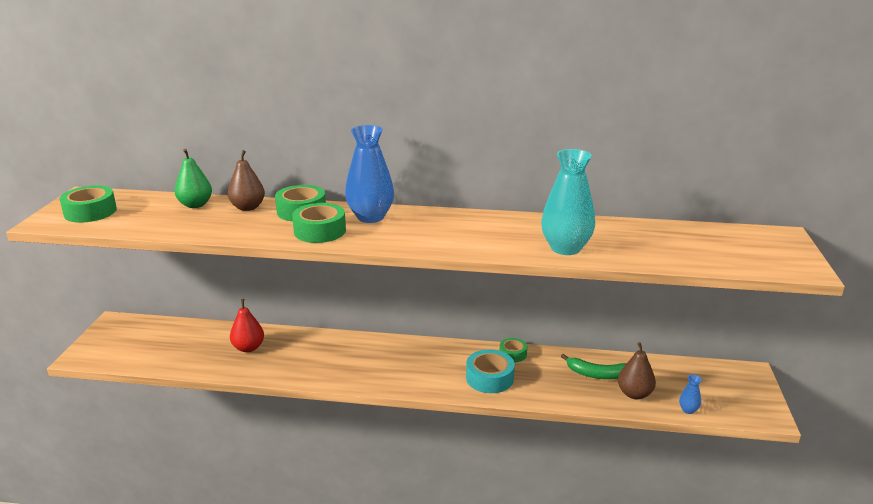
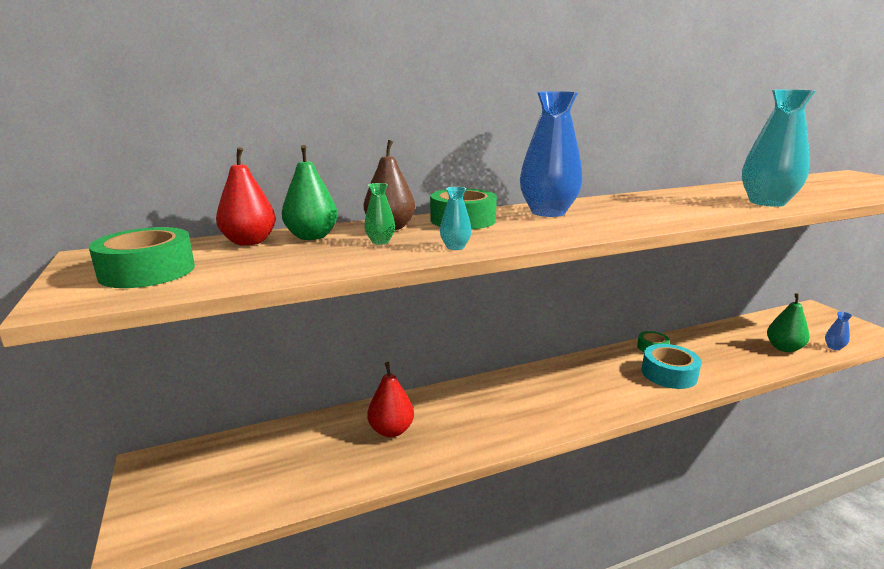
camera: 30 degrees left, 5 degrees down
green tape [292,203,346,243] -> none
green banana [561,354,627,379] -> none
brown pear [618,342,656,399] -> green pear [767,293,810,352]
none -> red pear [216,147,276,246]
none -> green vase [364,183,395,245]
none -> turquoise vase [440,187,471,250]

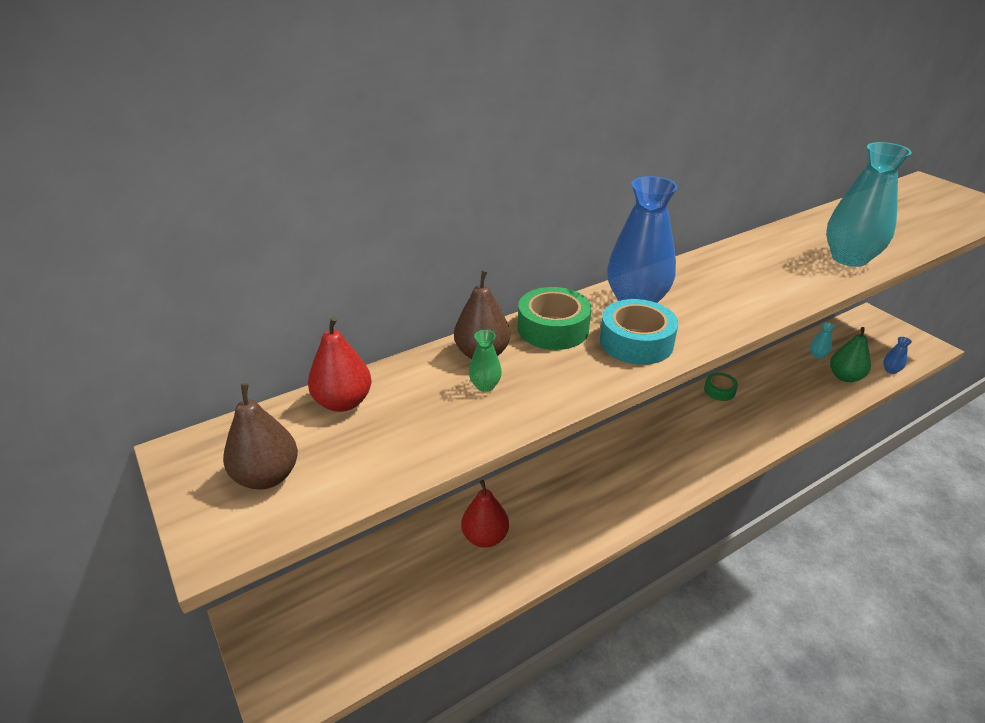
camera: 10 degrees left, 15 degrees up
green tape [89,227,195,288] -> brown pear [223,383,298,490]
green pear [282,145,338,240] -> none
turquoise vase [440,187,471,250] -> turquoise vase moved to [810,322,835,359]
turquoise tape [641,344,702,389] -> turquoise tape moved to [600,299,678,365]

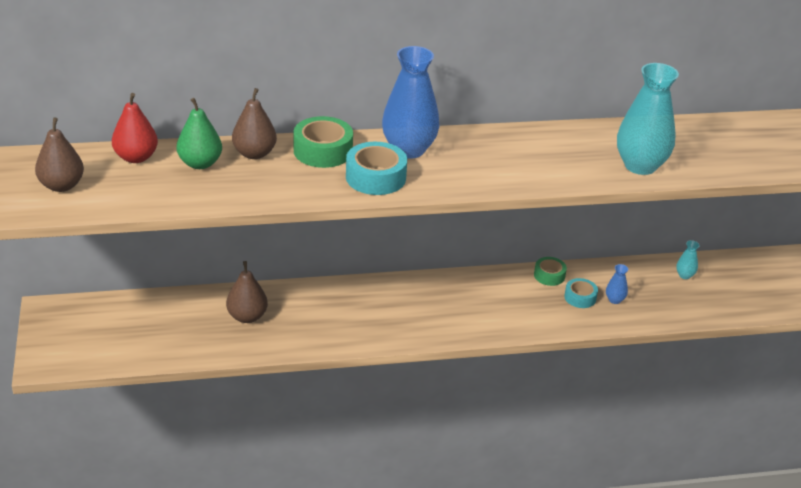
camera: 20 degrees right, 0 degrees up
red pear [461,480,509,548] -> brown pear [226,261,268,323]
green vase [469,330,502,392] -> none
green pear [830,327,871,382] -> green pear moved to [176,98,222,169]
blue vase [883,337,912,374] -> blue vase moved to [606,264,628,304]
none -> turquoise tape [564,278,598,308]

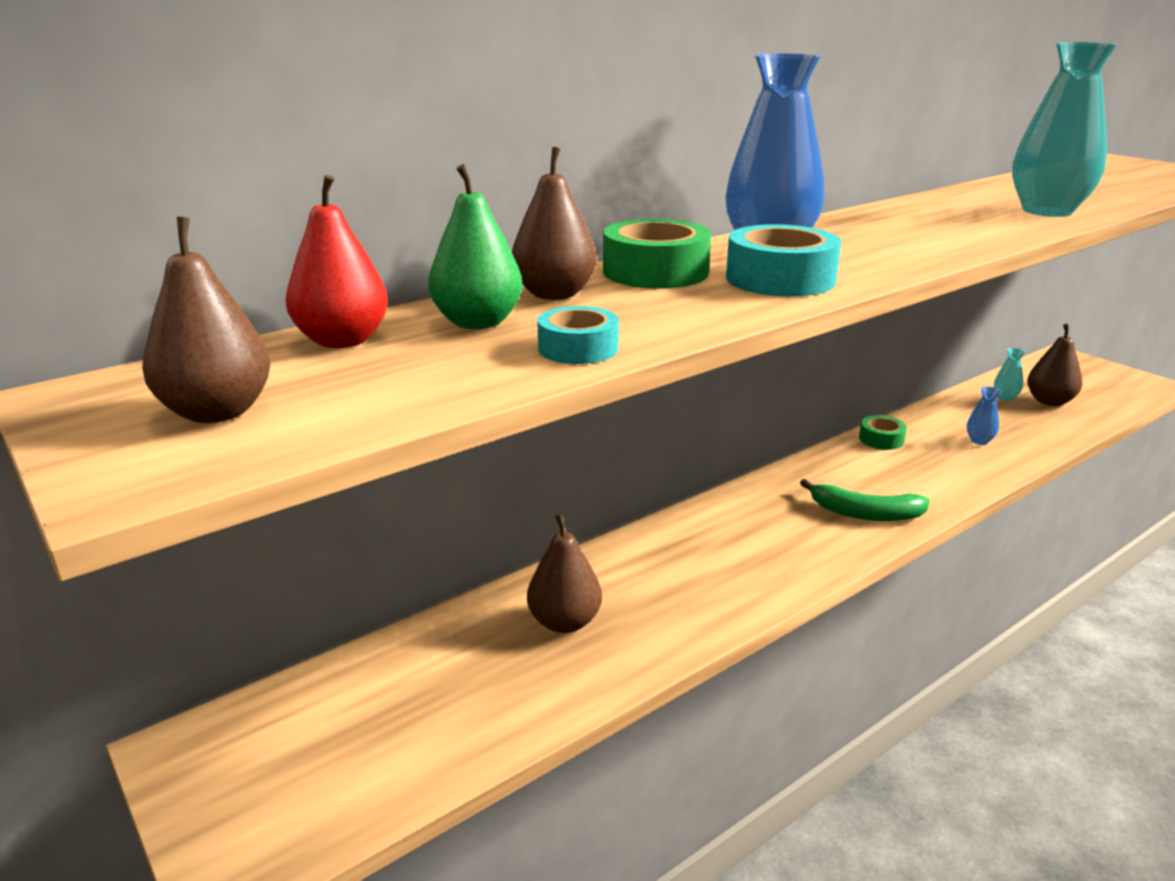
camera: 25 degrees left, 10 degrees down
turquoise tape [564,278,598,308] -> turquoise tape moved to [537,306,619,364]
none -> green banana [800,479,930,521]
none -> brown pear [1027,324,1083,406]

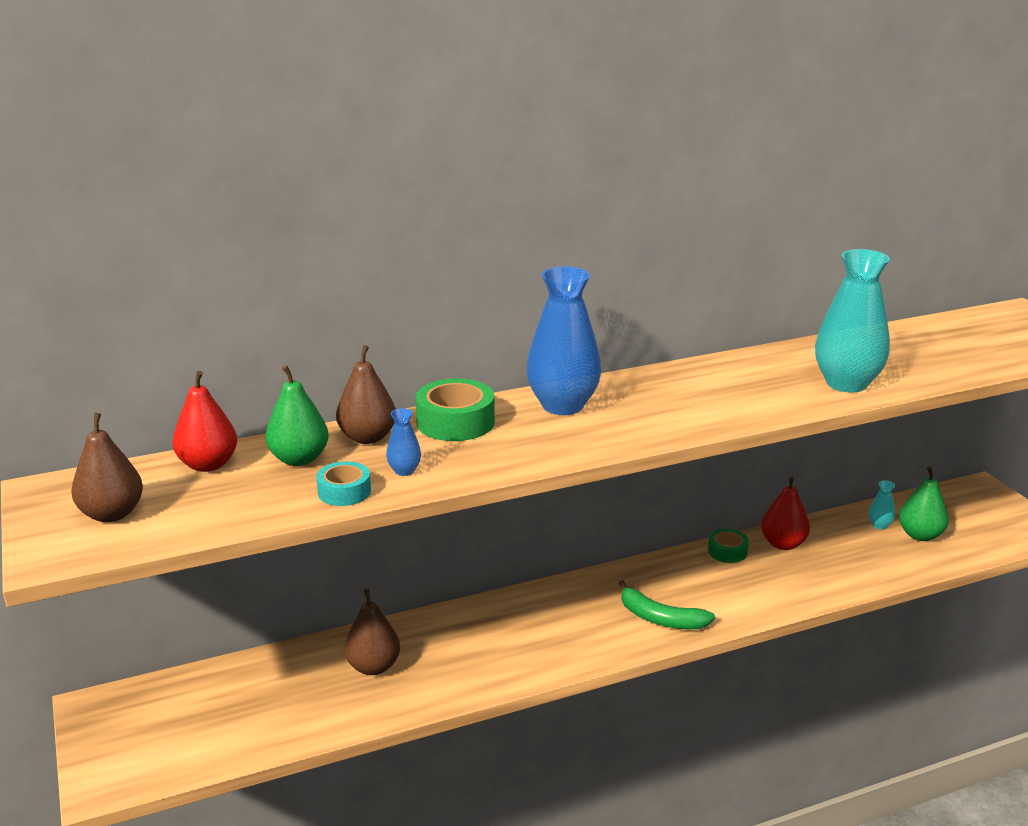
camera: 15 degrees right, 0 degrees up
turquoise tape [726,224,841,297] -> none
blue vase [967,386,1001,445] -> blue vase moved to [386,408,421,476]
brown pear [1027,324,1083,406] -> green pear [899,467,949,541]
none -> red pear [761,477,810,550]

